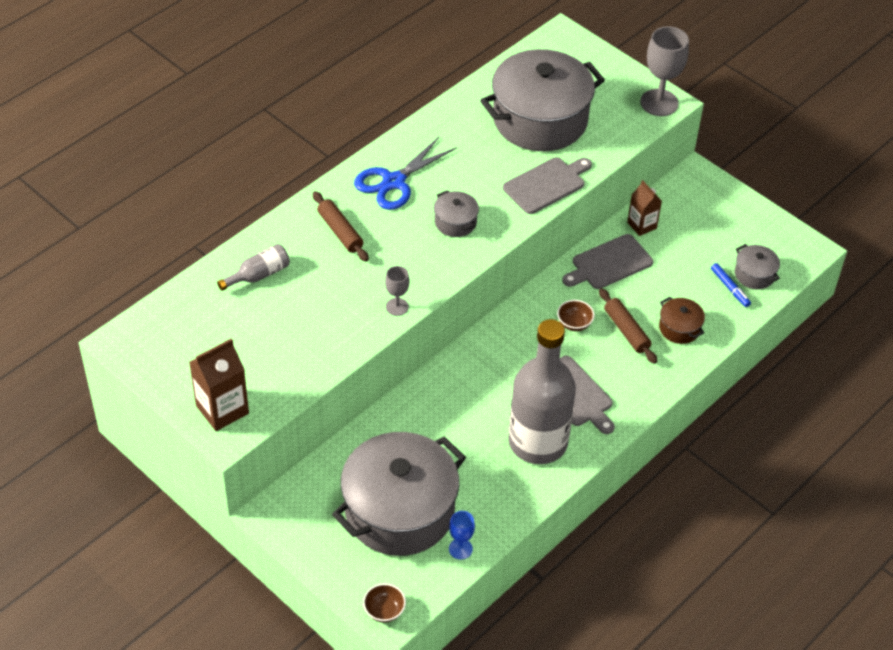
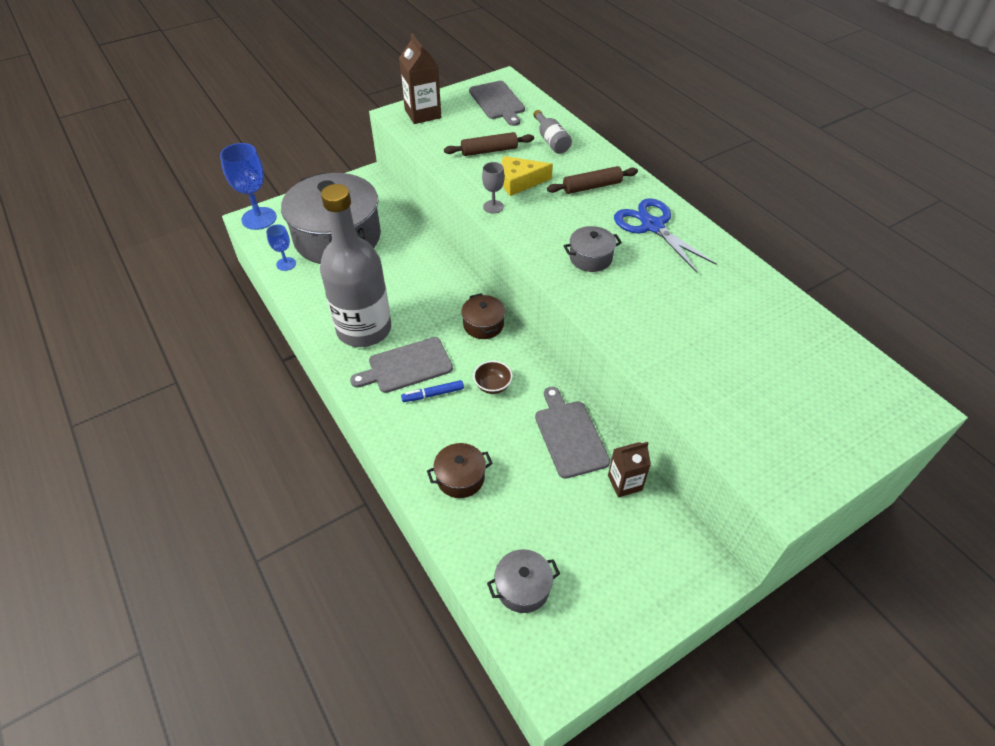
camera: 105 degrees right, 0 degrees up
brown bowl [363,583,406,623] -> blue goblet [220,143,277,230]
grey pot [480,49,605,151] -> none
grey cutting board [503,157,592,214] -> grey cutting board moved to [469,81,525,126]
brown rolling pin [599,288,657,364] -> brown rolling pin moved to [444,132,534,156]
grey goblet [640,26,689,116] -> none
blue marker [711,263,751,307] -> blue marker moved to [401,380,464,402]
none -> brown pot [461,294,505,339]
none -> yellow cheese [502,156,553,196]

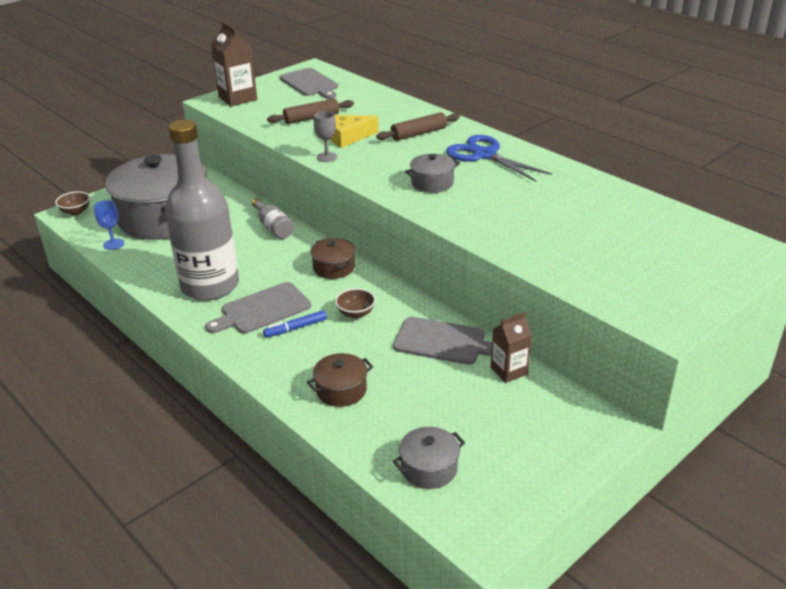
camera: 10 degrees left, 15 degrees down
blue goblet [220,143,277,230] -> brown bowl [55,191,90,215]
grey bottle [534,110,572,154] -> grey bottle moved to [252,198,294,239]
grey cutting board [535,387,610,479] -> grey cutting board turned 135 degrees clockwise [393,317,492,365]

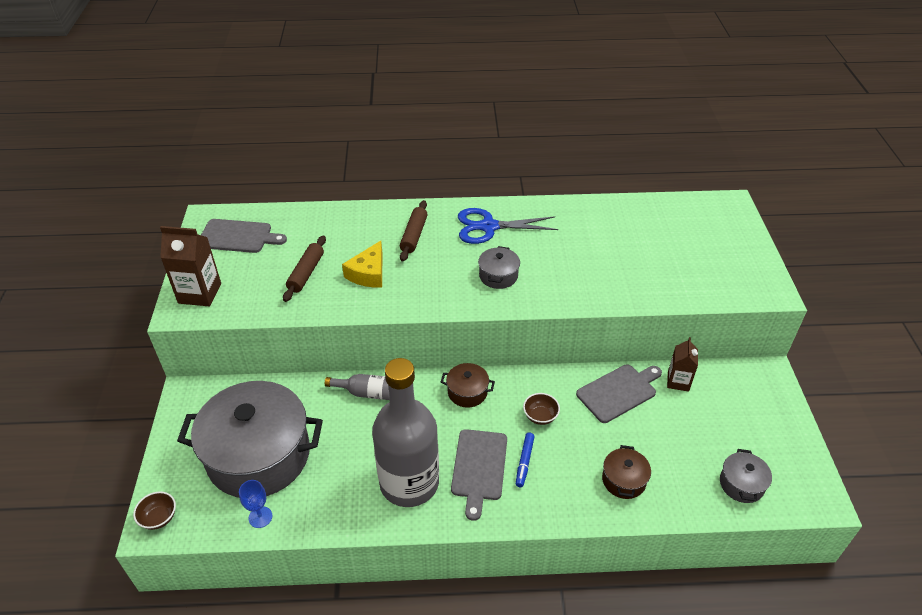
camera: 50 degrees left, 10 degrees up
grey goblet [314,111,337,162] -> none

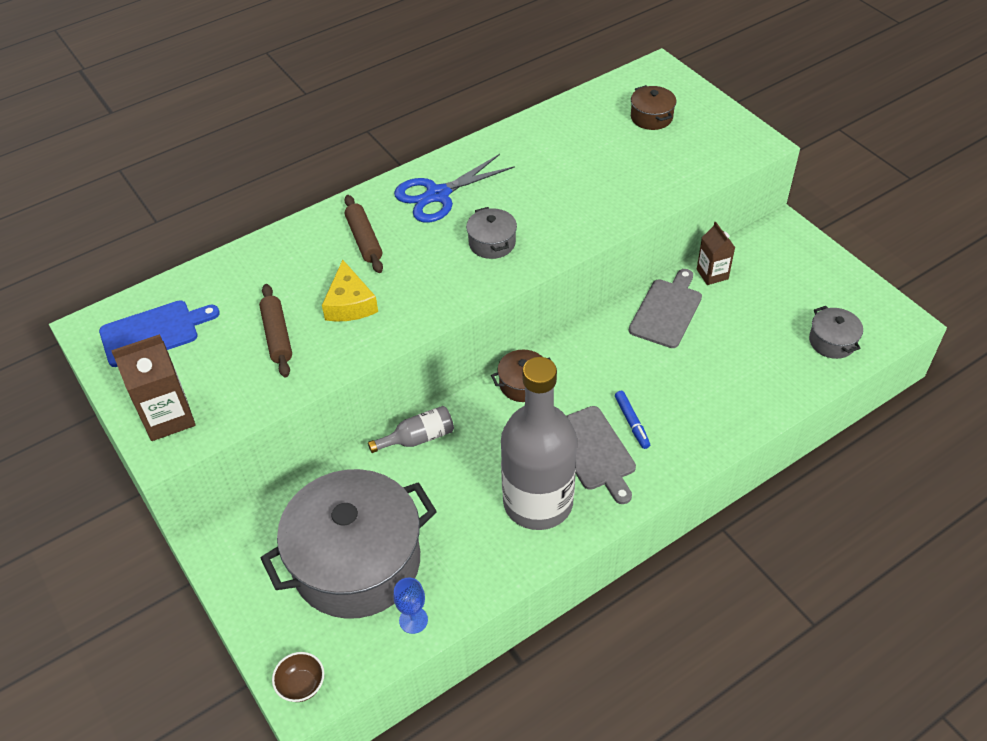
camera: 30 degrees left, 5 degrees up
grey cutting board [201,219,287,253] -> blue cutting board [99,300,220,367]
brown bowl [523,393,560,425] -> none
brown pot [602,445,651,499] -> brown pot moved to [631,85,676,130]

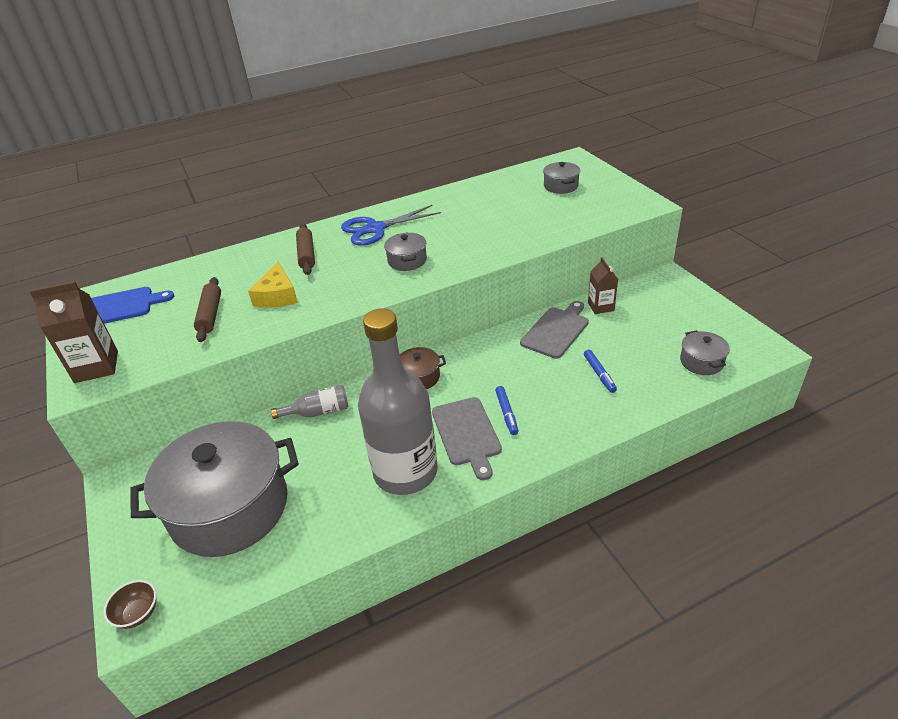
camera: 10 degrees right, 10 degrees down
blue goblet [393,577,428,634] -> none
brown pot [631,85,676,130] -> grey pot [543,162,580,194]
none -> blue marker [584,349,617,393]

